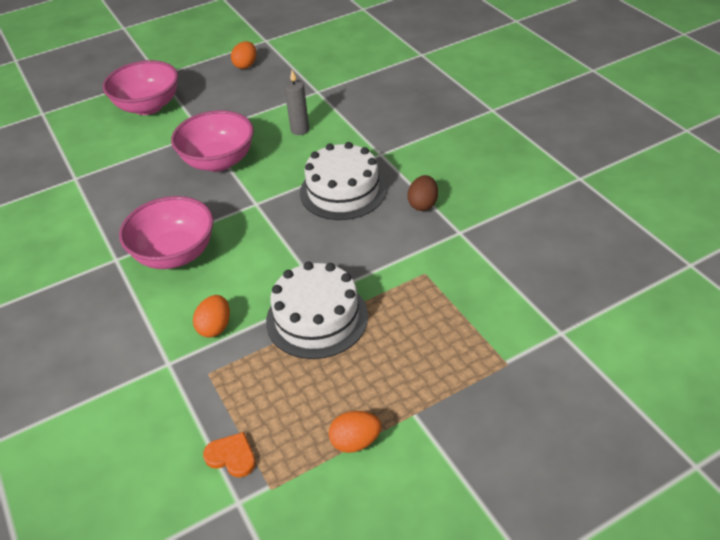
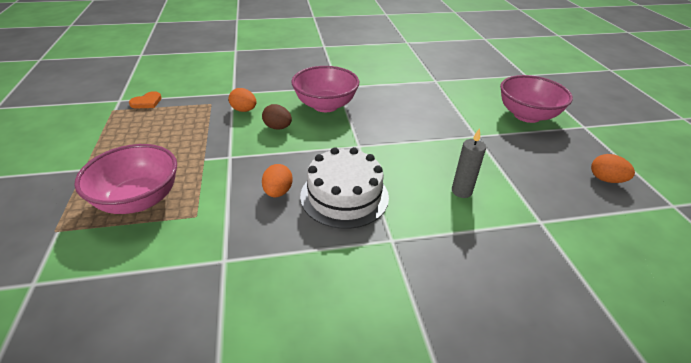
camera: 105 degrees right, 5 degrees down
pink bowl [171,110,254,172] -> pink bowl moved to [74,144,177,214]
white cake [266,261,368,359] -> none
orange egg [329,411,381,453] -> orange egg moved to [262,164,293,197]
brown egg [408,175,438,211] -> brown egg moved to [262,104,292,129]

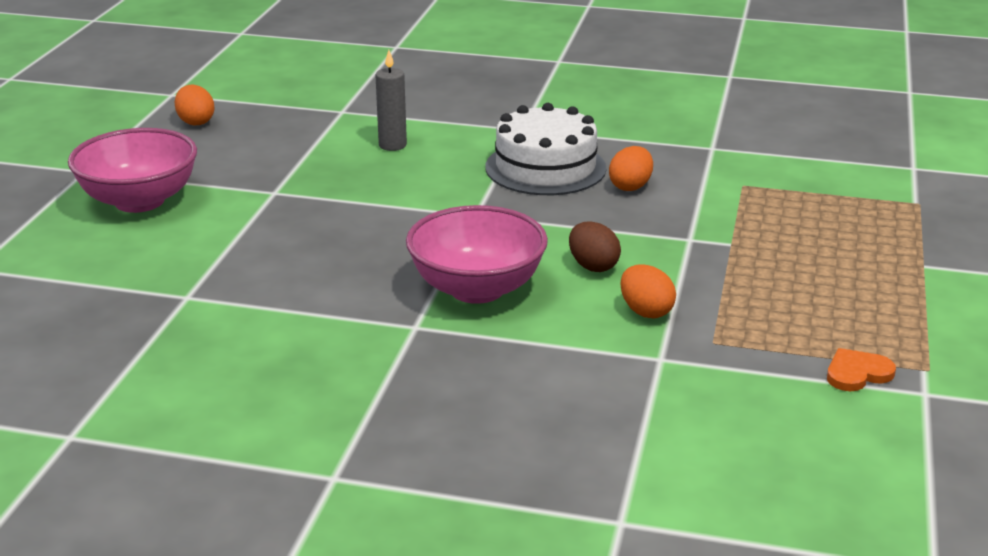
camera: 155 degrees left, 10 degrees down
pink bowl [74,144,177,214] -> none

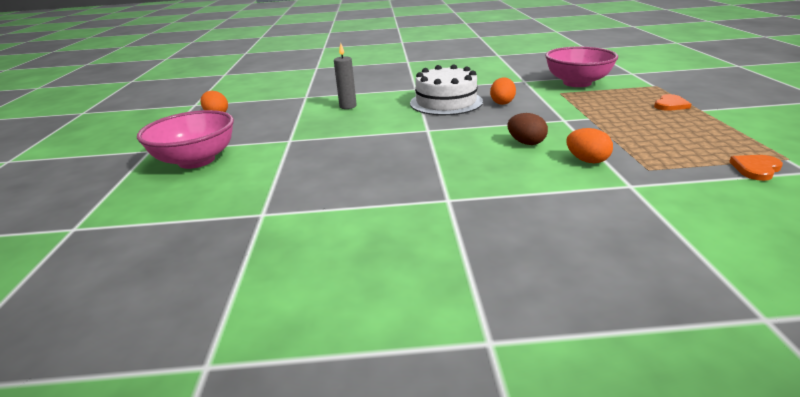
camera: 15 degrees left, 0 degrees up
pink bowl [406,205,548,304] -> pink bowl moved to [545,47,618,87]
none -> orange heart [654,94,691,111]

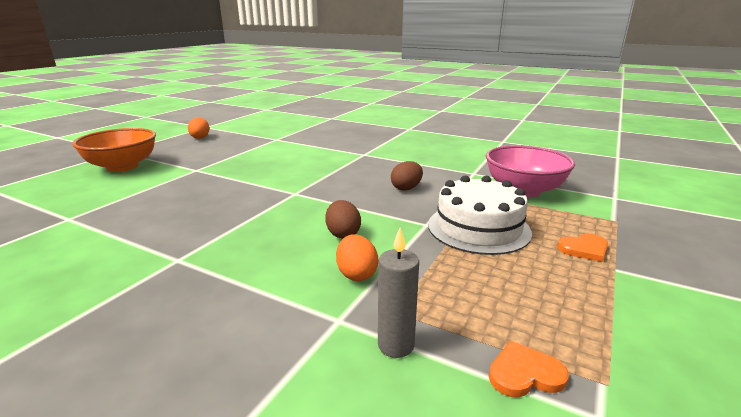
camera: 30 degrees right, 5 degrees down
pink bowl [137,110,234,169] -> orange bowl [72,128,156,172]
grey candle [334,43,357,109] -> grey candle moved to [378,228,419,358]
white cake [410,64,483,115] -> white cake moved to [428,176,532,255]
orange egg [490,77,516,105] -> brown egg [391,161,423,191]

